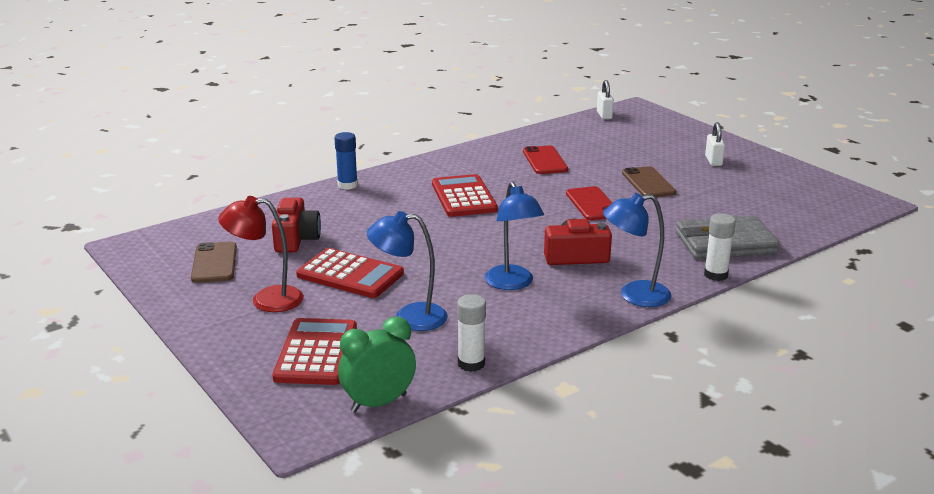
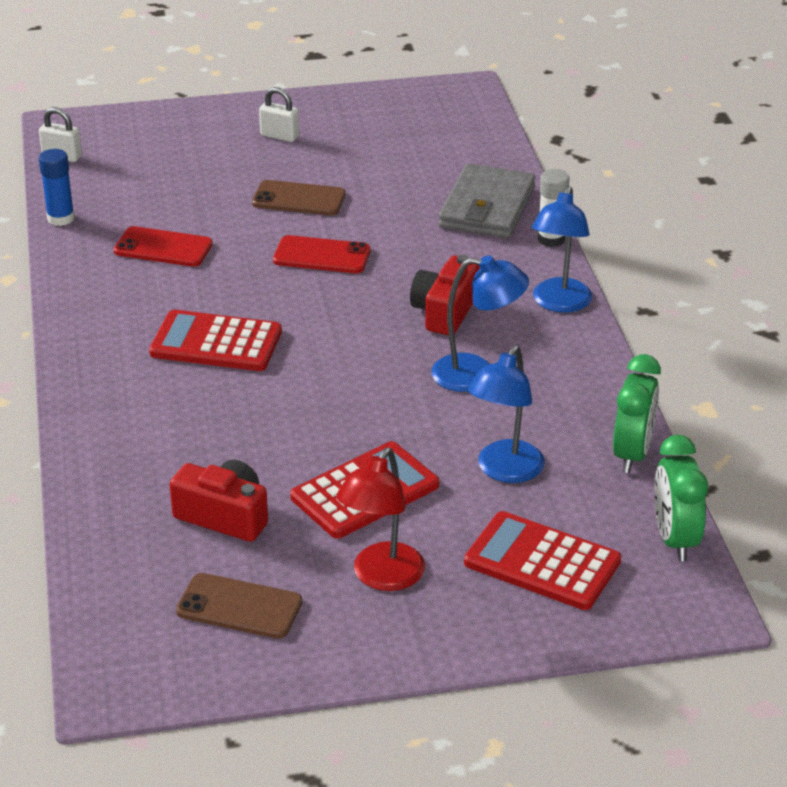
camera: 65 degrees left, 10 degrees up
blue glue stick [335,132,358,190] -> blue glue stick moved to [39,149,75,226]
white glue stick [457,294,486,372] -> green clock [613,354,661,473]

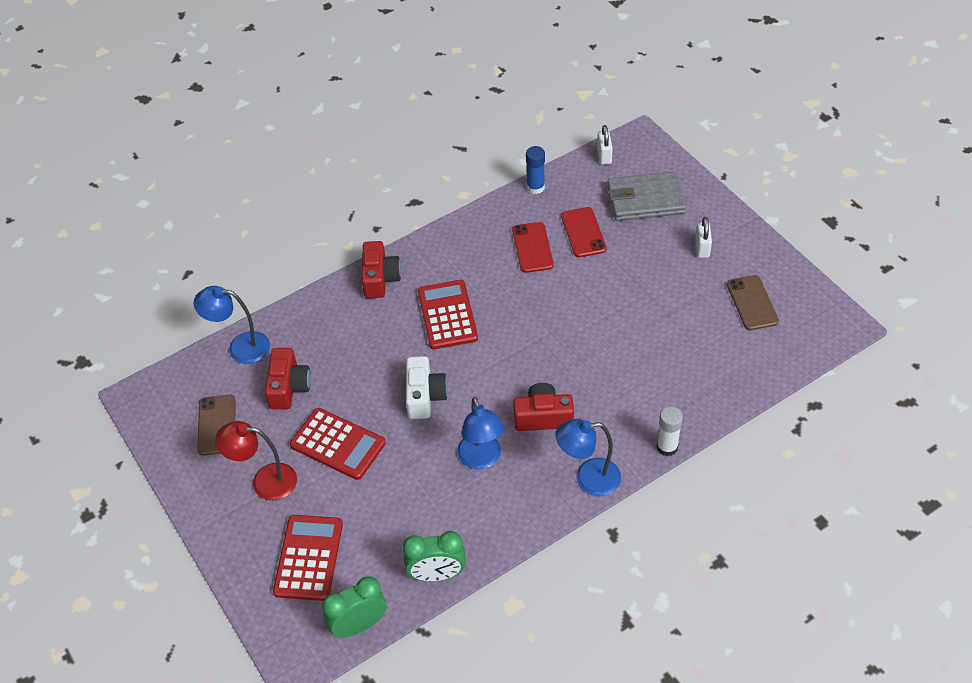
camera: 70 degrees right, 15 degrees up
brown phone [252,180,345,215] -> brown phone moved to [727,275,779,330]
red phone [273,235,370,273] -> red phone moved to [561,207,607,258]
grey wallet [439,163,535,239] -> grey wallet moved to [607,172,687,221]
blue lamp [468,346,545,483] -> blue lamp moved to [194,286,270,364]
none -> red camera [362,241,401,298]
none -> white camera [406,356,448,419]

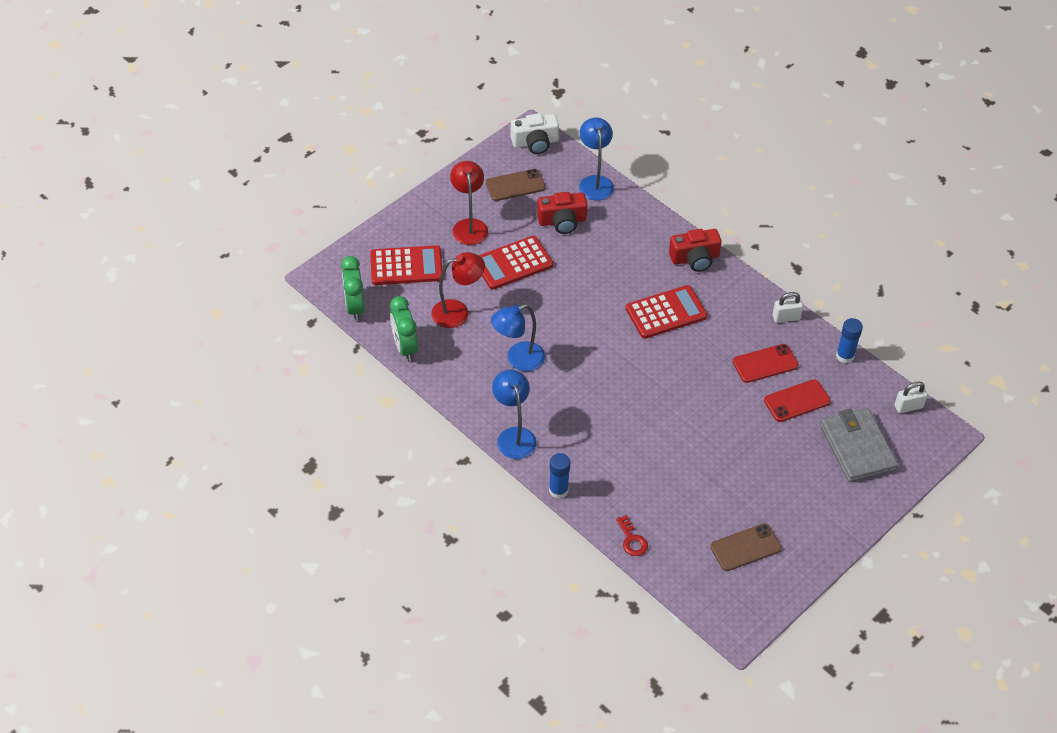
camera: 75 degrees right, 0 degrees up
red calculator [290,408,386,480] -> red calculator turned 45 degrees clockwise [479,236,553,290]
green clock [322,577,387,637] -> green clock turned 150 degrees counterclockwise [341,256,365,321]
white camera [406,356,448,419] -> white camera moved to [511,113,559,154]
red camera [513,383,574,431] -> none
white glue stick [656,406,683,456] -> blue glue stick [549,453,570,499]
white padlock [695,217,712,258] -> white padlock moved to [773,292,803,323]
none -> red lamp [431,252,485,328]
none -> red key [616,515,648,556]

